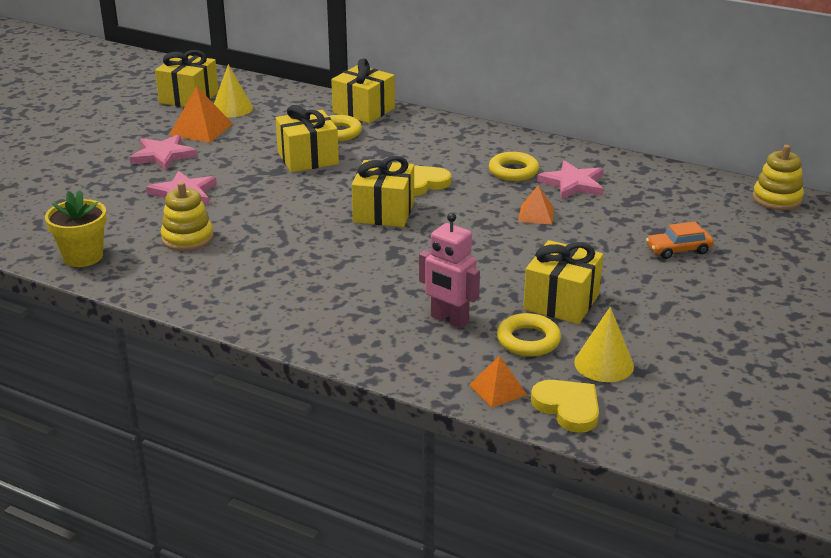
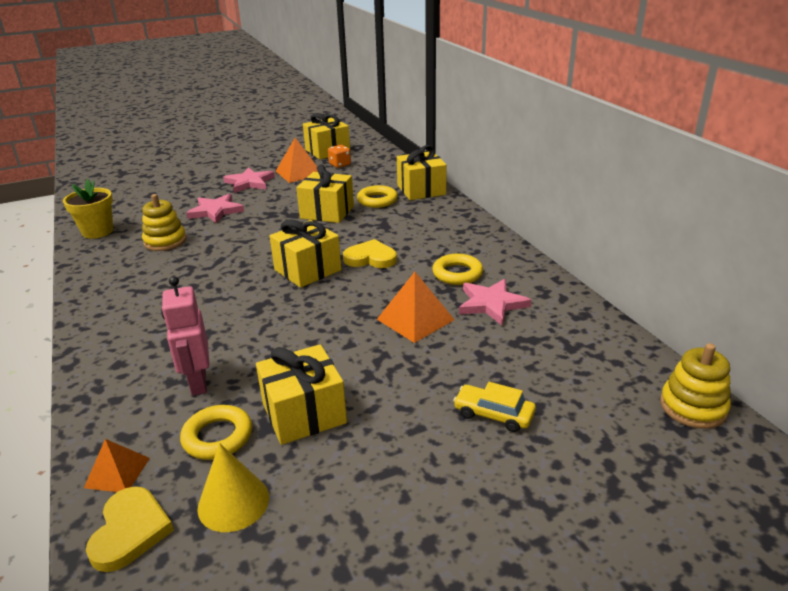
camera: 40 degrees right, 0 degrees up
yellow cone [214,64,253,117] -> orange dice [328,145,351,168]
orange pyramid [518,185,554,224] -> orange pyramid [377,272,455,343], size x1.59
orange car [646,222,714,259] -> yellow car [453,382,536,432]

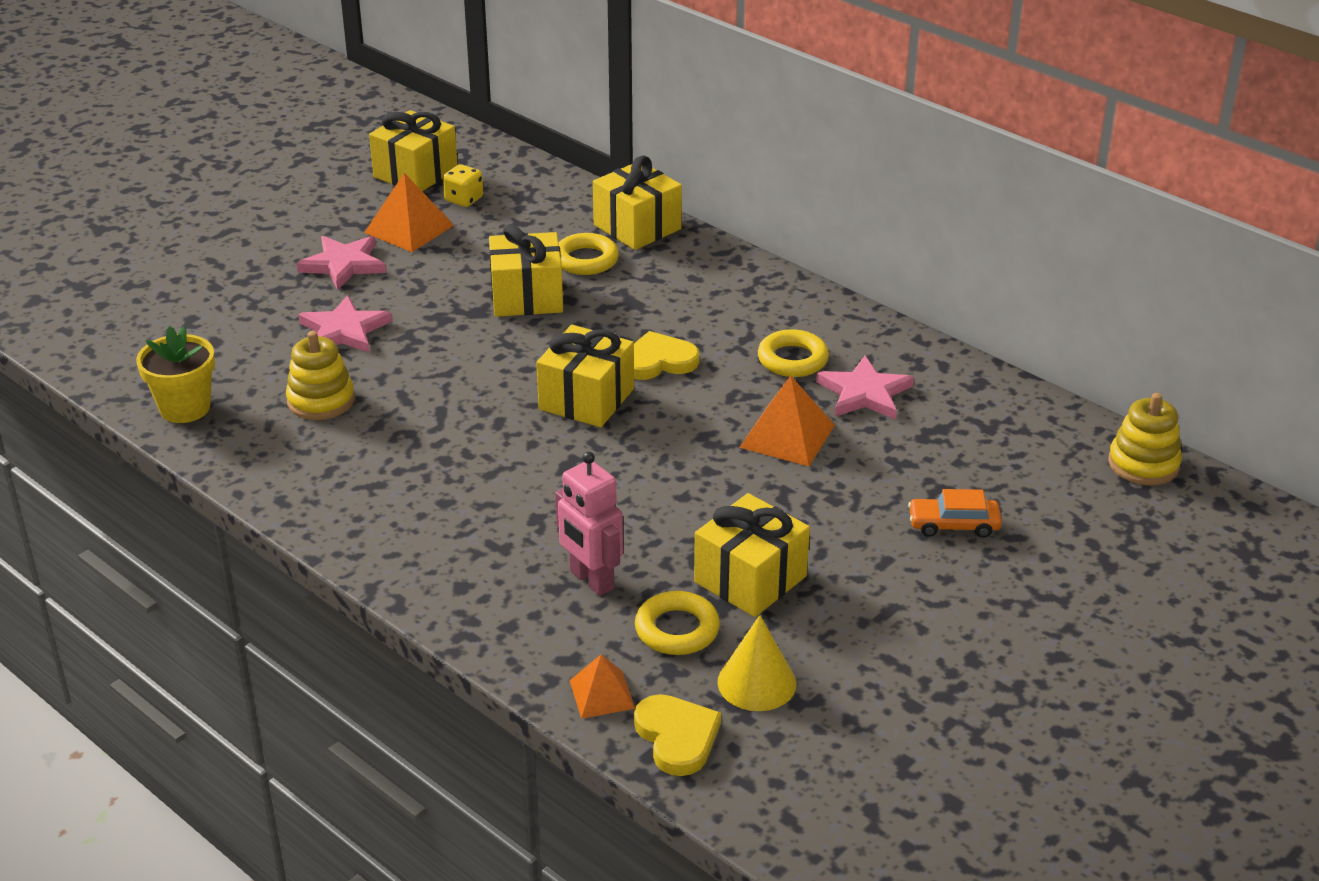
camera: 25 degrees left, 5 degrees up
orange dice [328,145,351,168] -> yellow dice [443,164,483,207]
yellow car [453,382,536,432] -> orange car [908,489,1002,538]

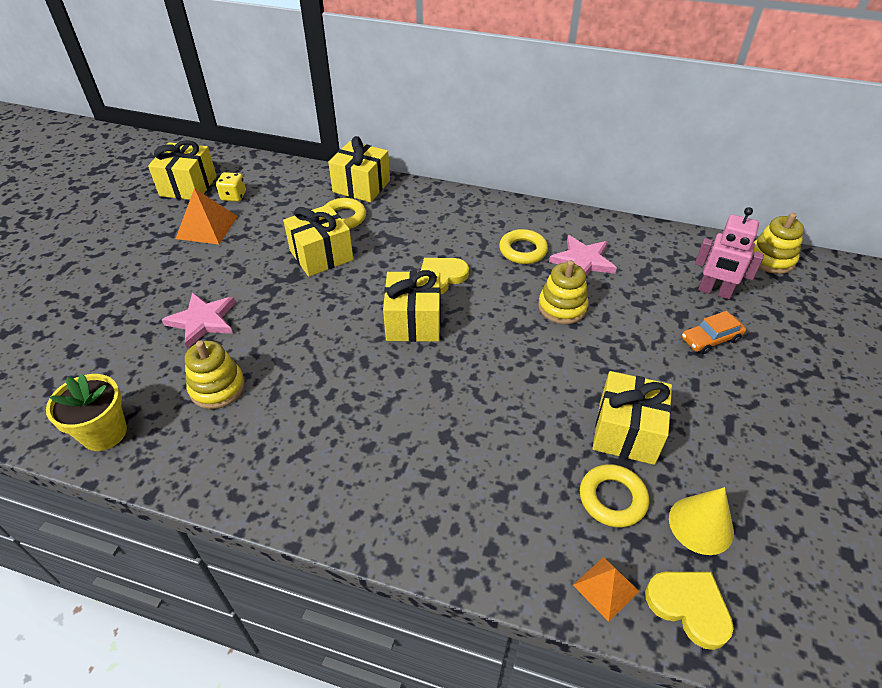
camera: 25 degrees left, 10 degrees up
pink star [297,236,386,290] -> none
pink robot [555,452,623,596] -> pink robot moved to [695,207,764,299]
orange pyramid [739,375,835,466] -> yellow stacking toy [538,260,588,324]

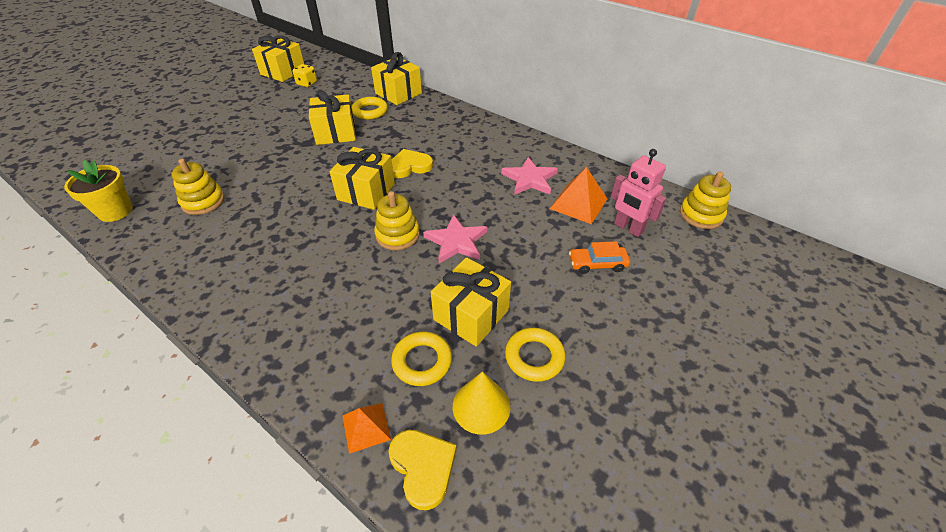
camera: 20 degrees right, 0 degrees up
pink star [161,292,236,349] -> pink star moved to [423,214,487,263]
orange pyramid [176,188,238,244] -> orange pyramid moved to [550,167,607,224]
yellow ring [499,229,548,264] -> yellow ring moved to [505,328,566,382]
yellow stacking toy [538,260,588,324] -> yellow stacking toy moved to [374,191,420,250]

